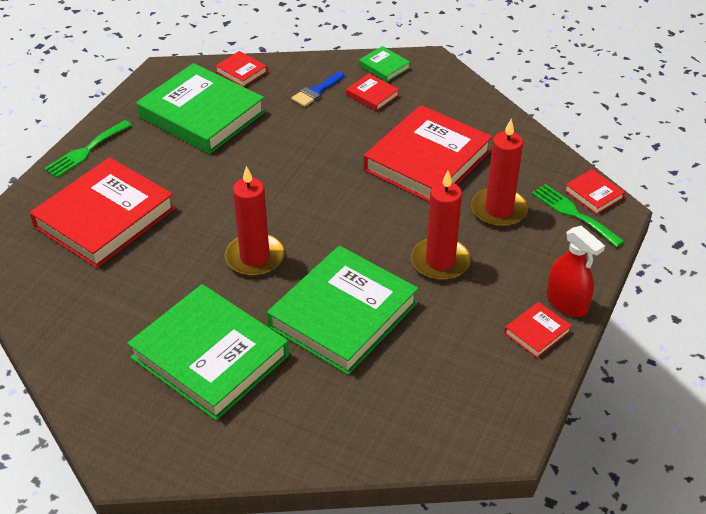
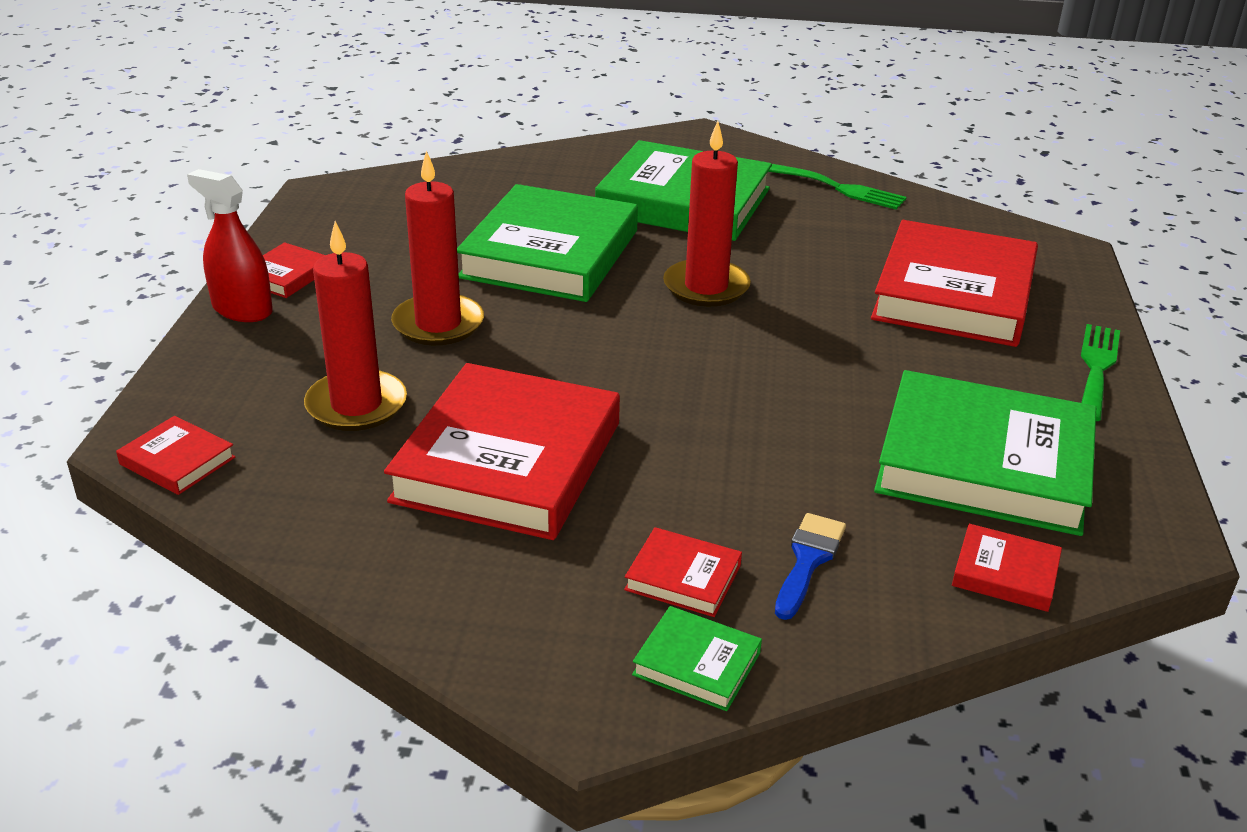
camera: 160 degrees right, 10 degrees down
green fork [532,184,624,247] -> green fork moved to [768,164,907,210]

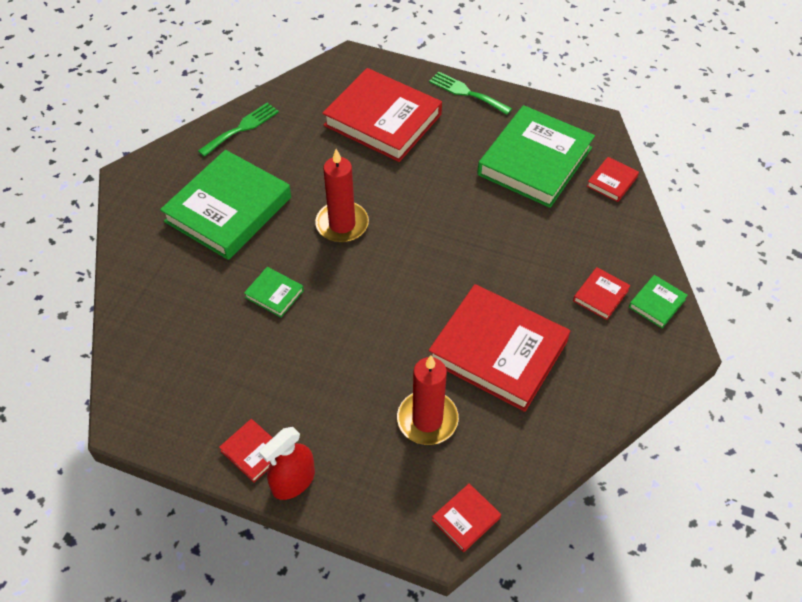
camera: 75 degrees left, 20 degrees up
red candle [391,151,484,345] -> none
green book [457,184,638,302] -> green book [244,267,304,317], size x0.43
blue brush [775,513,846,620] -> none

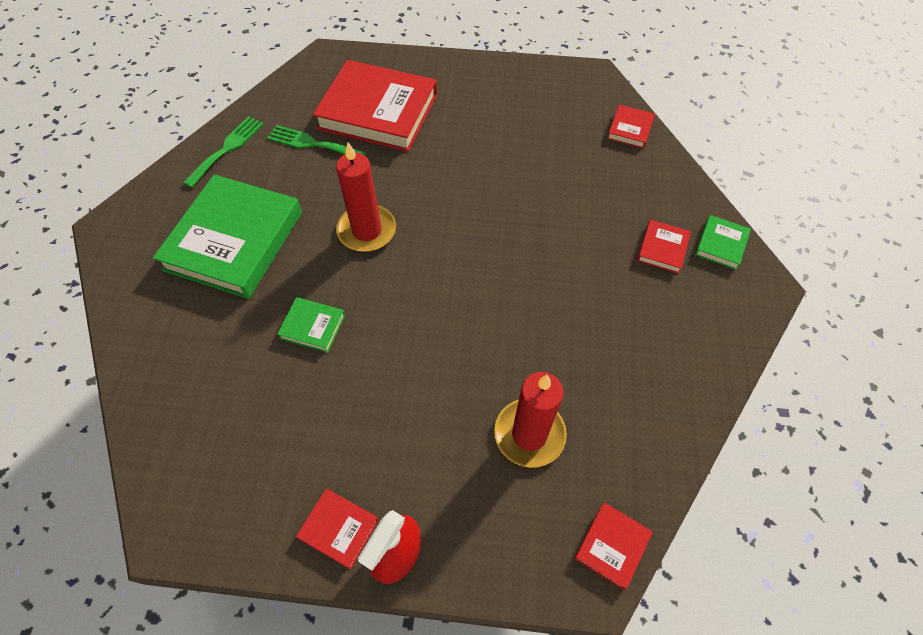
camera: 15 degrees left, 5 degrees up
red book [428,284,570,412] -> none
green fork [429,71,512,115] -> green fork moved to [267,125,366,155]
green book [477,105,595,208] -> none

